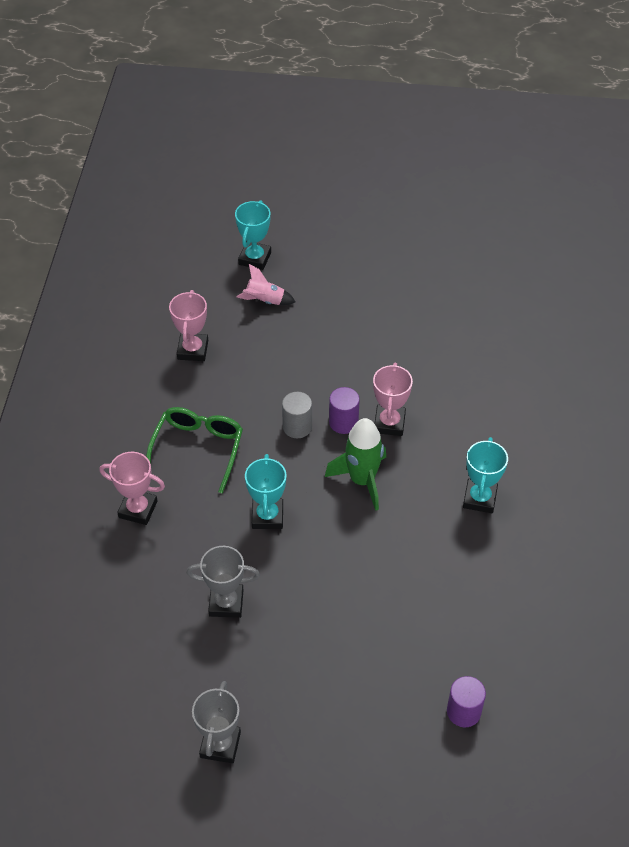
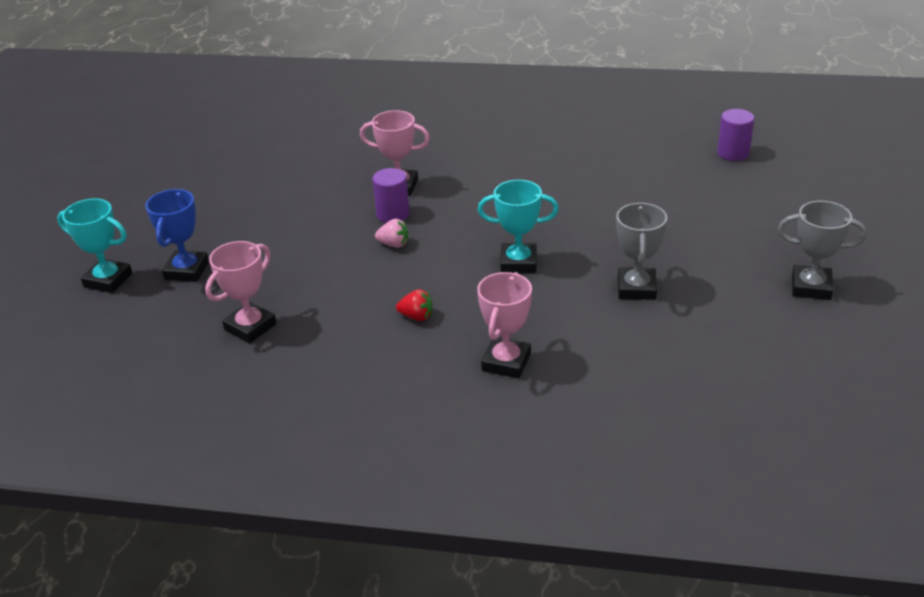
camera: 85 degrees left, 15 degrees down
green glasses [146,407,243,494] -> red strawberry [396,289,433,321]
pink trophy [169,290,208,361] -> pink trophy turned 60 degrees counterclockwise [205,241,276,343]
pink rocket [237,264,295,305] -> blue trophy [145,189,209,282]
grey cylinder [282,392,312,438] -> pink strawberry [375,219,408,248]
green rocket [325,418,386,511] -> none
turquoise trophy [463,437,508,513] -> none

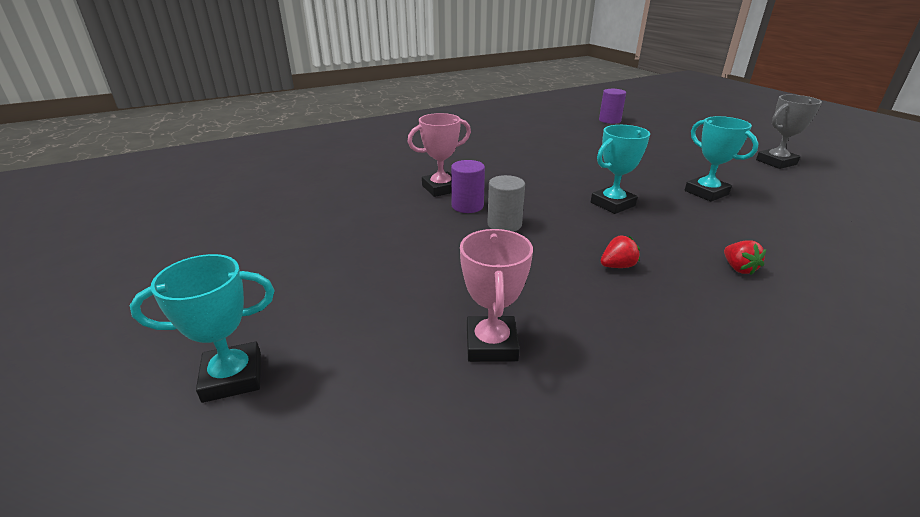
camera: 40 degrees left, 5 degrees down
blue trophy [145,189,209,282] -> none
pink strawberry [375,219,408,248] -> grey cylinder [487,175,525,232]
pink trophy [477,272,532,378] -> red strawberry [724,240,766,275]
grey trophy [616,203,667,300] -> turquoise trophy [685,116,759,202]

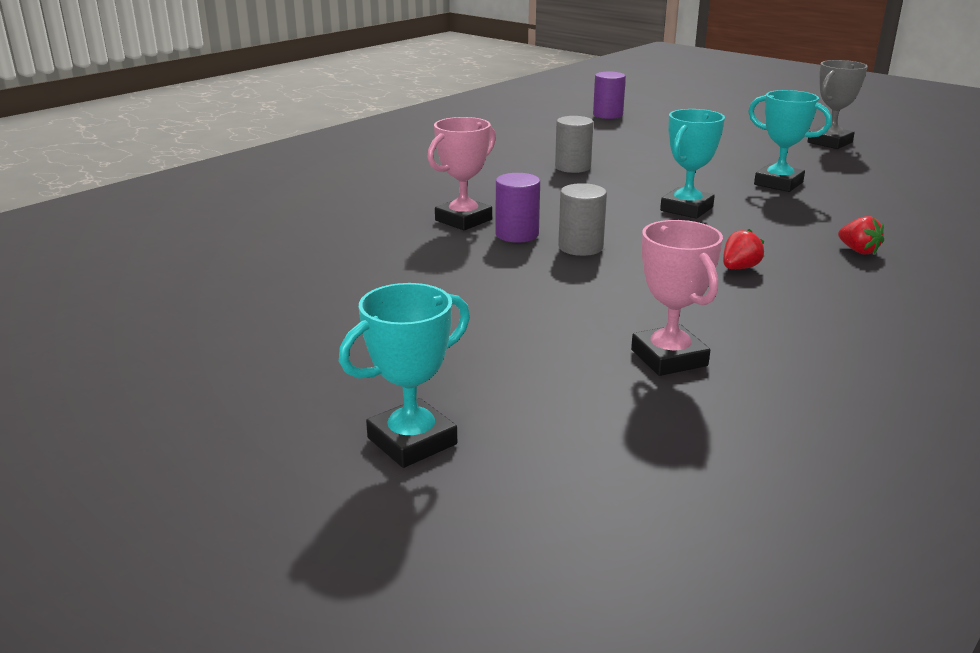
camera: 20 degrees left, 5 degrees down
none -> grey cylinder [555,116,593,173]

